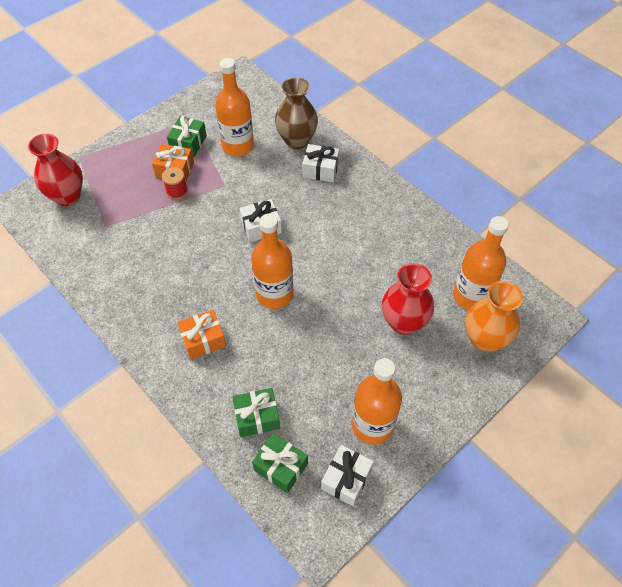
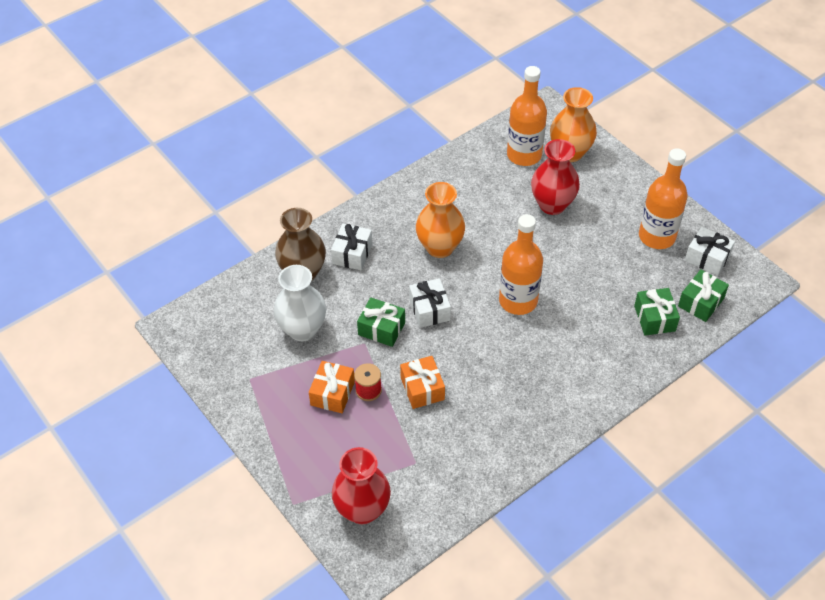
camera: 85 degrees left, 5 degrees down
green gift [167,116,207,157] -> green gift moved to [357,297,405,347]
orange gift [177,310,226,359] -> orange gift moved to [400,356,445,409]
orange bottle [215,58,254,156] -> white vase [274,265,326,341]
none -> orange vase [416,182,465,258]

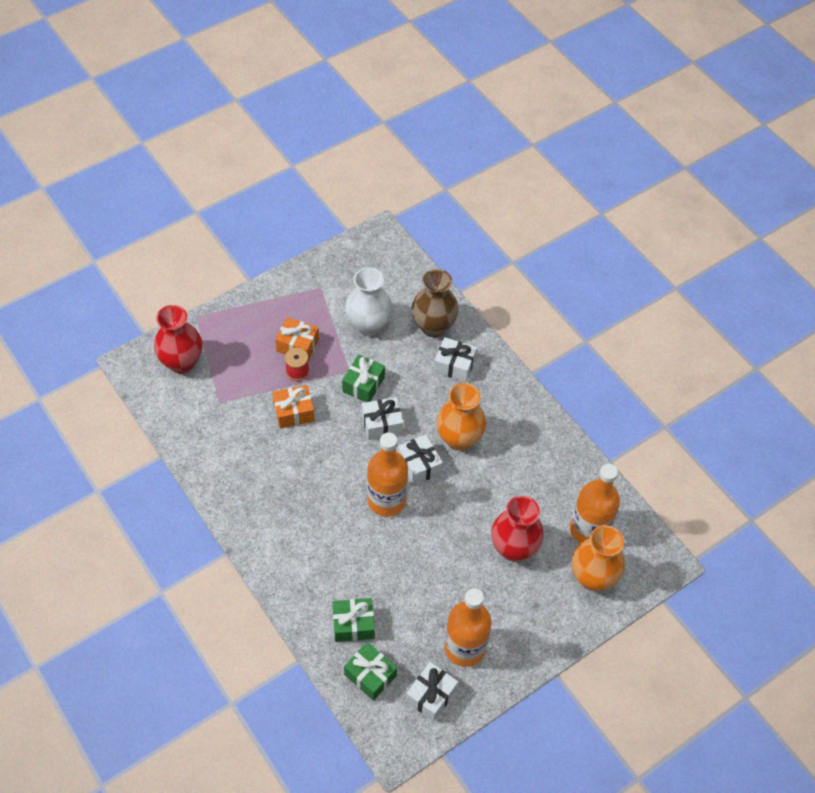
camera: 90 degrees right, 5 degrees up
none -> white gift [398,434,443,485]

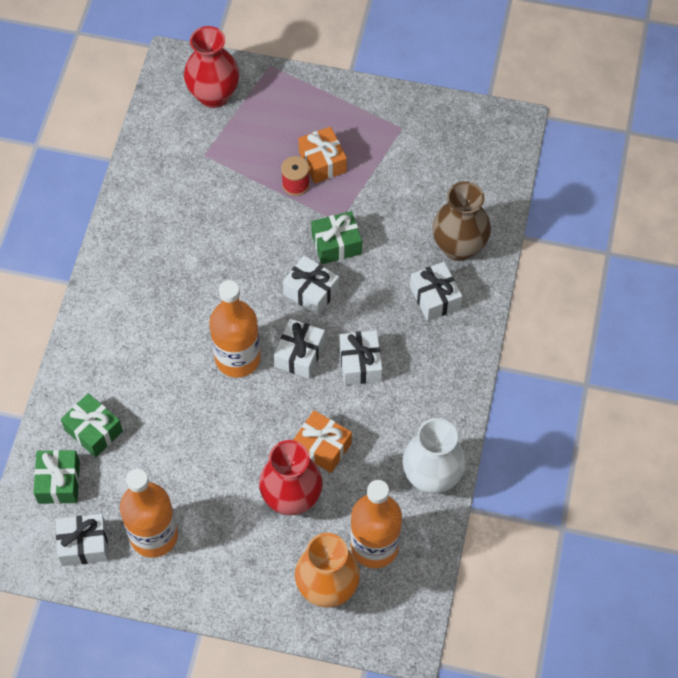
camera: 50 degrees right, 5 degrees up
orange gift [272,385,315,429] -> orange gift moved to [293,410,352,473]
white vase [345,267,392,336] -> white vase moved to [403,418,466,494]
orange vase [436,383,486,451] -> white gift [339,330,382,385]

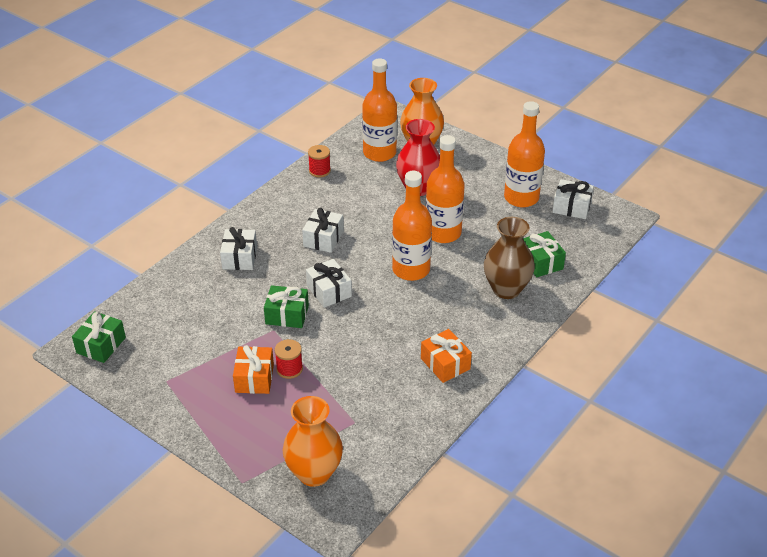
camera: 155 degrees left, 20 degrees down
green gift [33,450,80,504] -> green gift moved to [72,311,126,363]
red vase [184,26,239,108] -> orange vase [283,396,343,487]
white gift [274,319,325,379] -> none
orange gift [293,410,352,473] -> orange gift moved to [421,329,472,383]
white vase [403,418,466,494] -> red spool [308,145,331,178]
brown vase [432,181,491,261] -> brown vase moved to [484,217,535,299]
none -> orange bottle [426,135,465,243]

